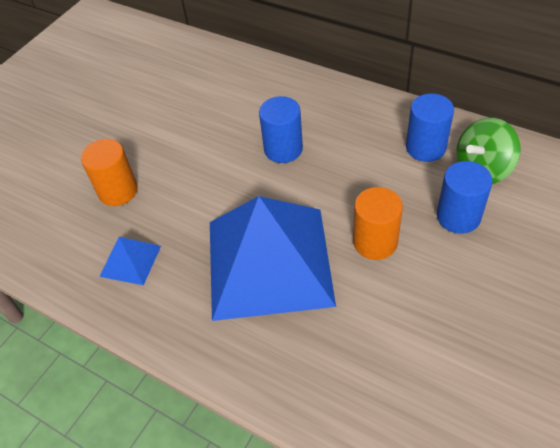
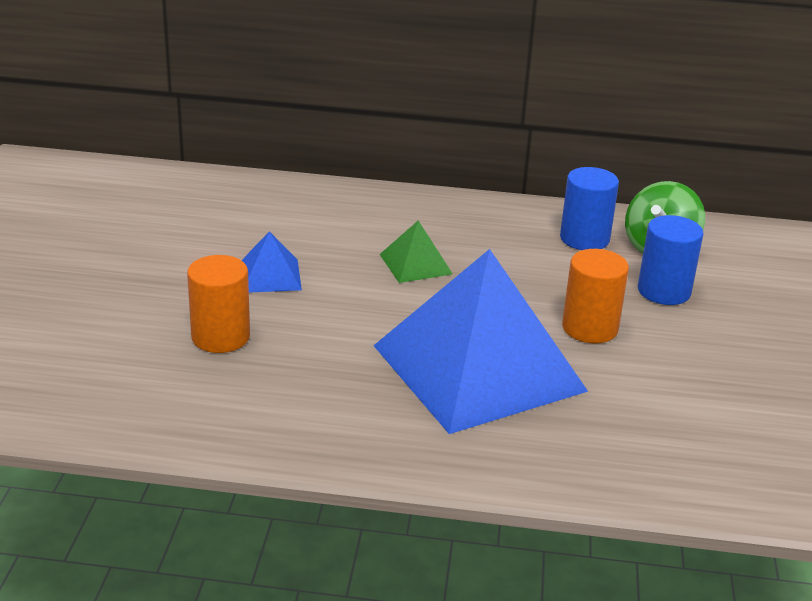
camera: 30 degrees left, 20 degrees down
blue pyramid [99,237,161,285] -> blue pyramid moved to [241,231,302,293]
blue cylinder [259,96,303,163] -> green pyramid [380,221,453,283]

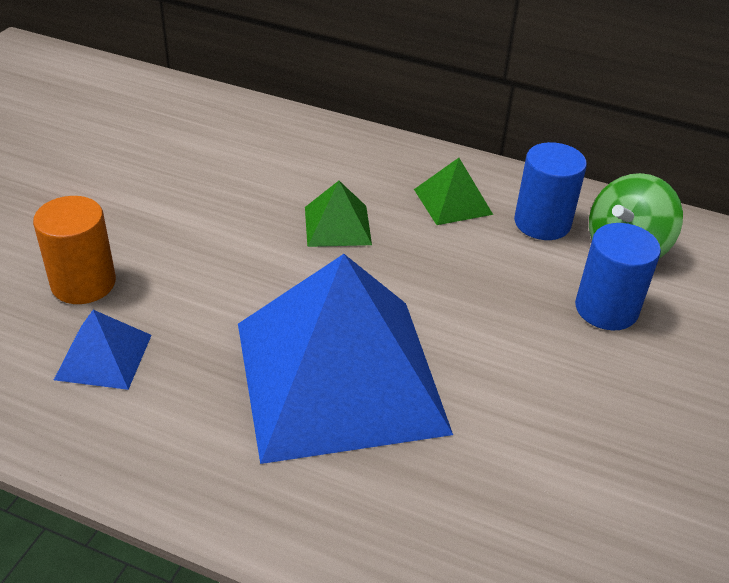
camera: 15 degrees right, 10 degrees up
blue pyramid [241,231,302,293] -> blue pyramid moved to [54,310,152,390]
orange cylinder [562,249,629,343] -> none
none -> green pyramid [414,158,493,225]

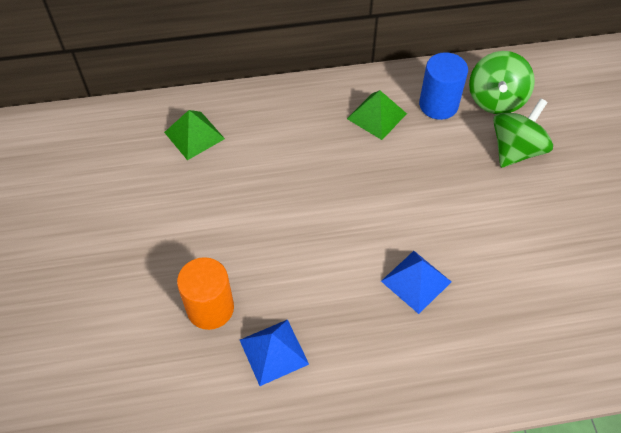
camera: 30 degrees left, 15 degrees up
blue pyramid [238,254,453,464] -> blue pyramid [381,251,451,314], size x0.41
green pyramid [305,181,372,247] -> green pyramid moved to [164,110,225,160]
blue cylinder [575,223,661,330] -> green spinning top [493,98,553,168]

